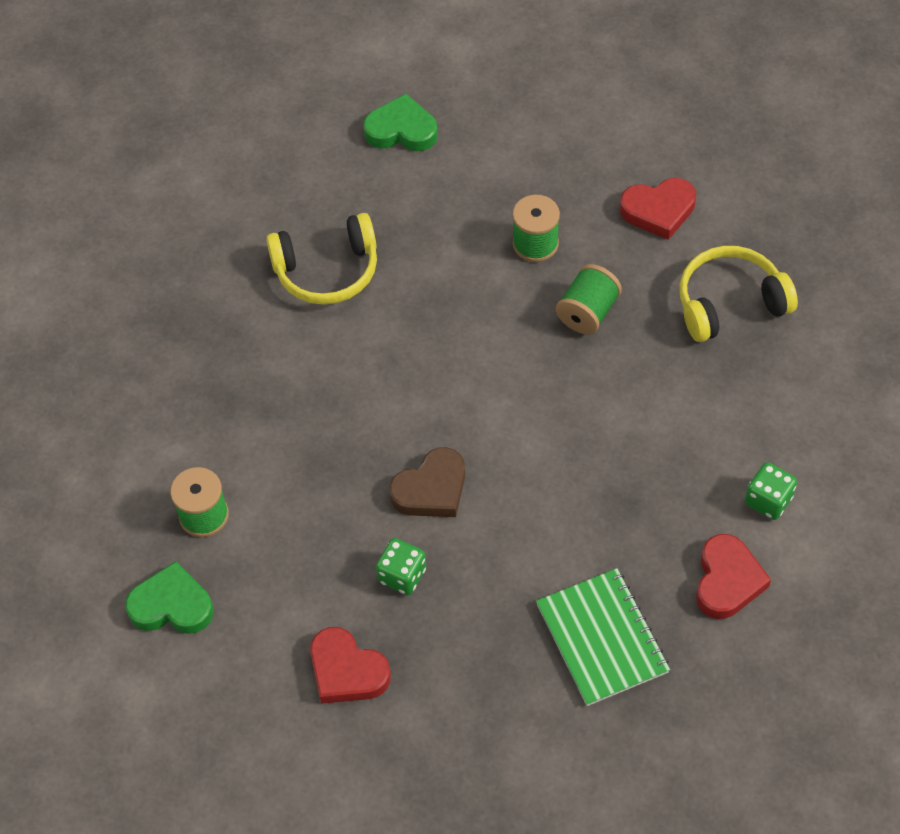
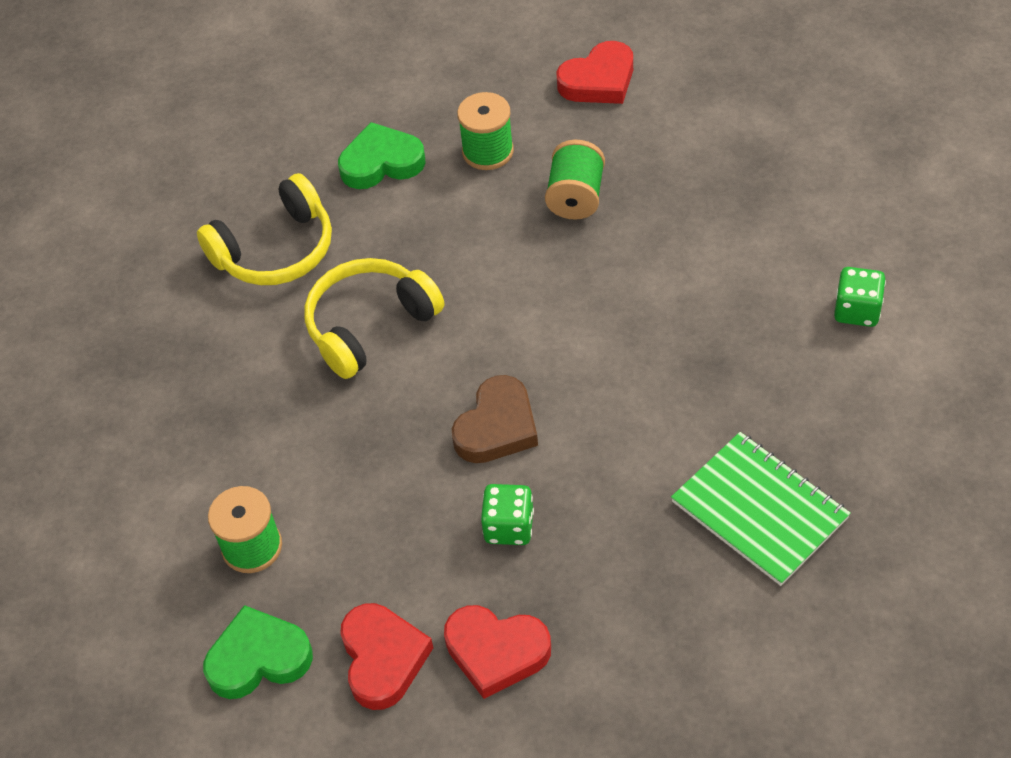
camera: 20 degrees left, 5 degrees down
green heart [363,94,438,151] -> green heart moved to [338,122,426,189]
yellow headphones [680,246,798,342] -> yellow headphones moved to [305,258,444,379]
red heart [696,534,771,619] -> red heart moved to [340,603,433,710]

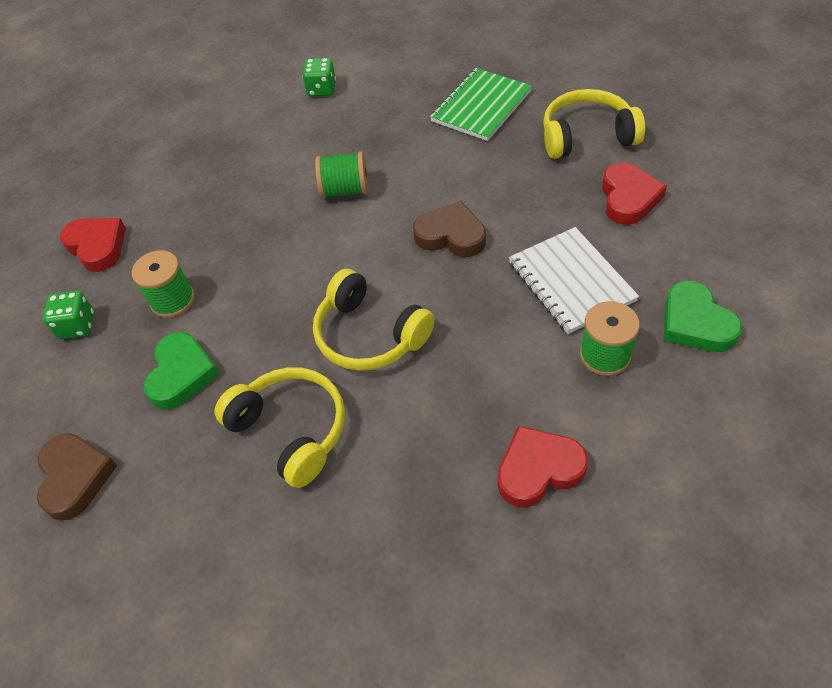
camera: 100 degrees left, 0 degrees up
green heart [338,122,426,189] -> green heart turned 150 degrees counterclockwise [144,332,220,409]
red heart [340,603,433,710] -> red heart moved to [498,426,588,508]
green dice [481,484,534,545] -> green dice moved to [43,291,94,339]
green spool [545,140,605,220] -> green spool moved to [315,151,368,199]
none -> brown heart [37,433,118,521]
none -> white notebook [509,227,639,334]
none -> yellow headphones [543,89,645,159]

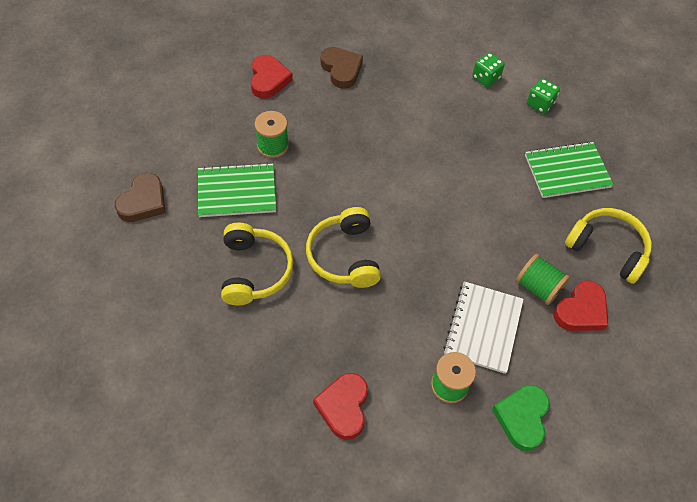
camera: 35 degrees right, 5 degrees up
green dice [43,291,94,339] -> green dice moved to [527,78,560,114]
green heart [144,332,220,409] -> green notebook [198,163,276,217]
green spool [315,151,368,199] -> green spool moved to [516,254,570,305]
brown heart [413,201,486,257] -> brown heart moved to [321,47,363,89]
red heart [498,426,588,508] -> red heart turned 105 degrees counterclockwise [313,373,368,440]

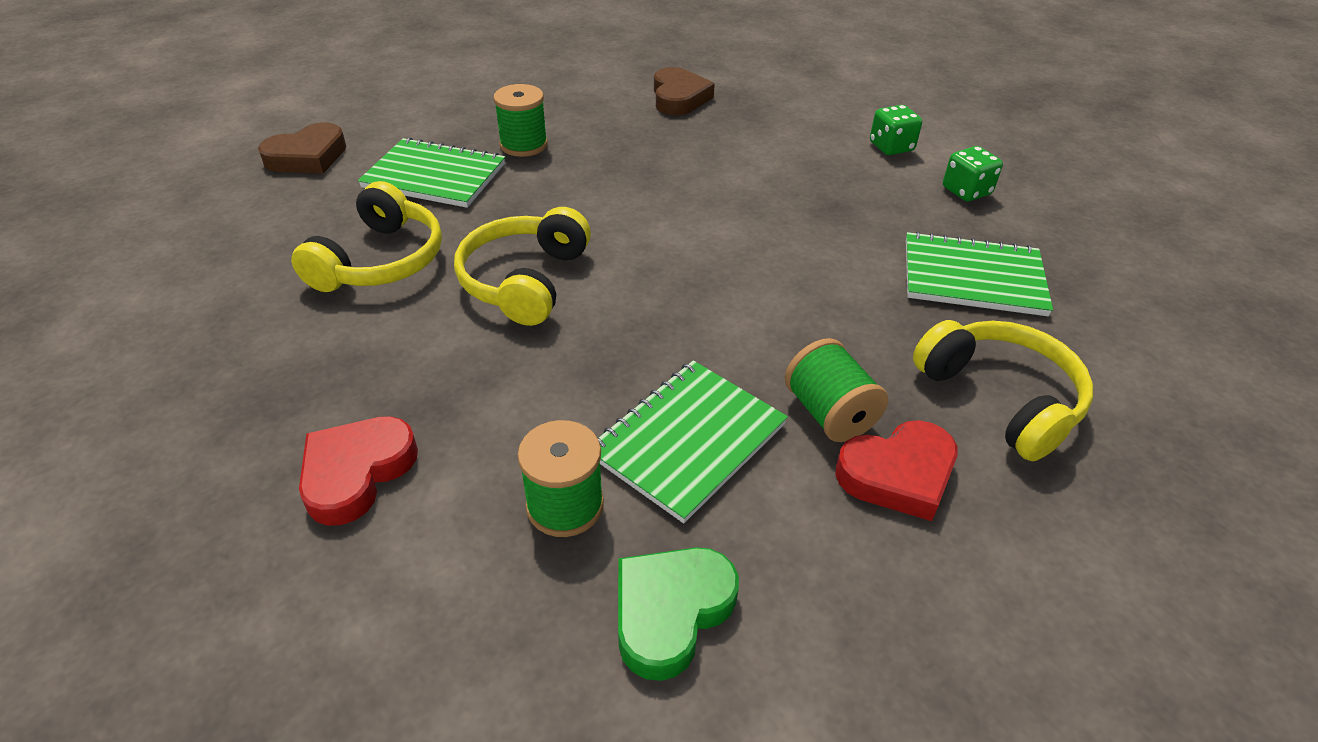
camera: 25 degrees right, 15 degrees down
red heart [251,55,293,99] -> none
white notebook [443,281,524,374] -> green notebook [598,361,788,523]

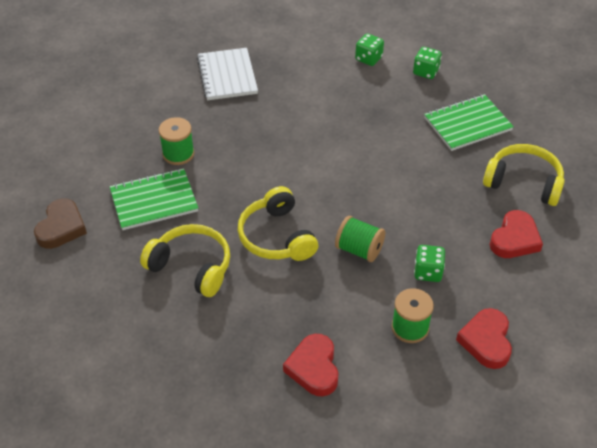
camera: 35 degrees left, 5 degrees up
yellow headphones [291,181,442,292] -> yellow headphones turned 45 degrees counterclockwise [140,224,230,297]
green notebook [598,361,788,523] -> green dice [414,245,445,282]
green heart [618,547,739,681] -> red heart [456,308,512,369]
brown heart [654,67,715,115] -> white notebook [197,48,258,100]
green spool [785,338,888,442] -> green spool moved to [335,216,385,262]

